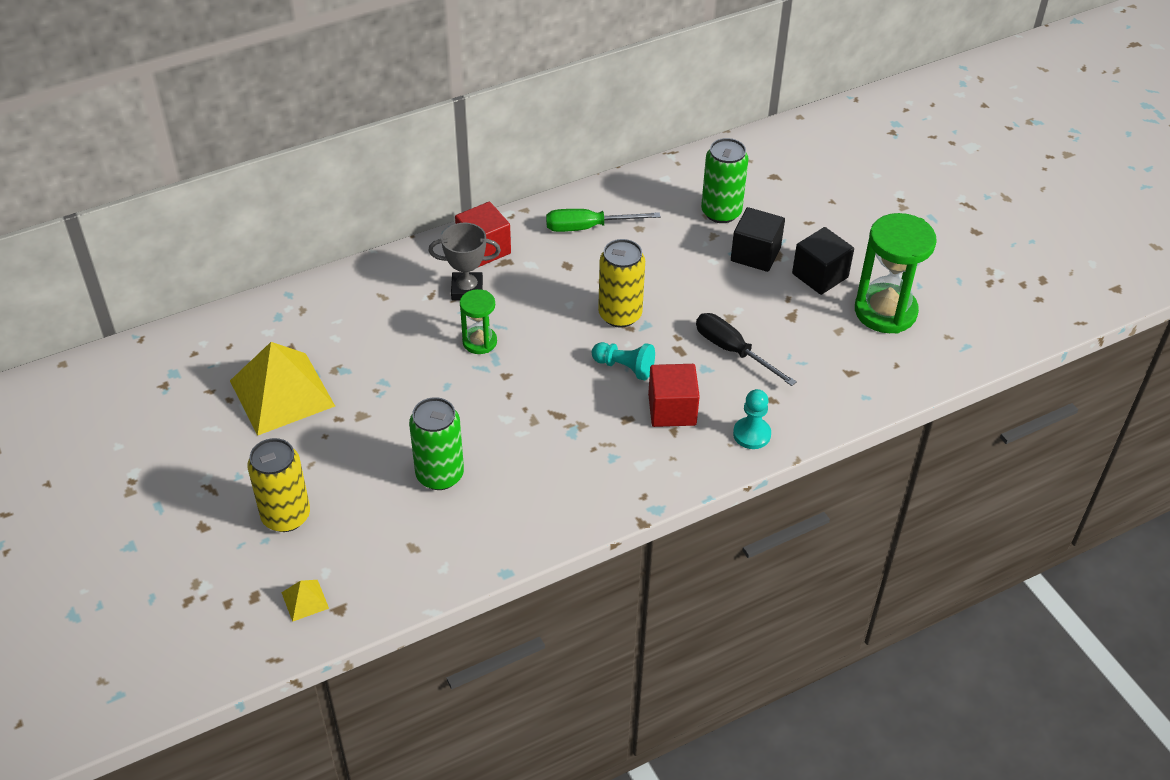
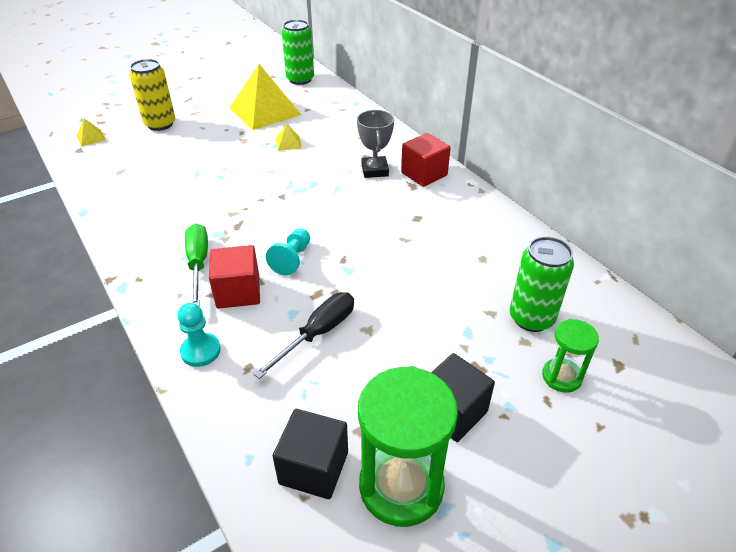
camera: 85 degrees right, 5 degrees down
green can [409,397,464,490] -> green can moved to [282,19,314,85]
green hourglass [460,289,497,354] -> green hourglass moved to [542,319,599,393]
green screwdriver [546,209,660,232] -> green screwdriver moved to [185,224,208,306]
yellow can [598,239,645,328] -> none
black cube [731,207,785,272] -> black cube moved to [273,409,348,499]
none -> yellow pyramid [276,124,302,151]

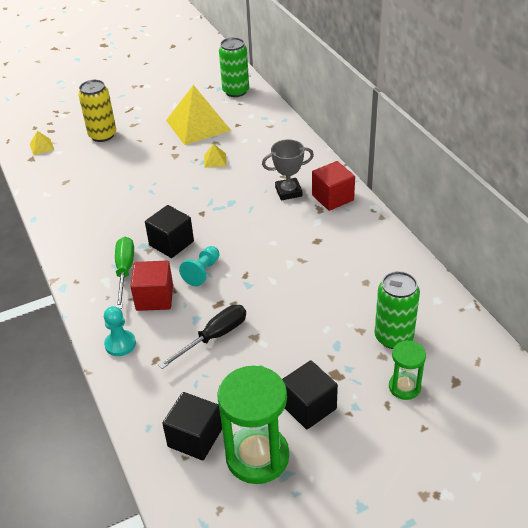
camera: 10 degrees right, 0 degrees up
grey trophy [357,110,394,178] -> grey trophy turned 75 degrees clockwise [262,139,314,200]
none -> black cube [145,205,194,258]

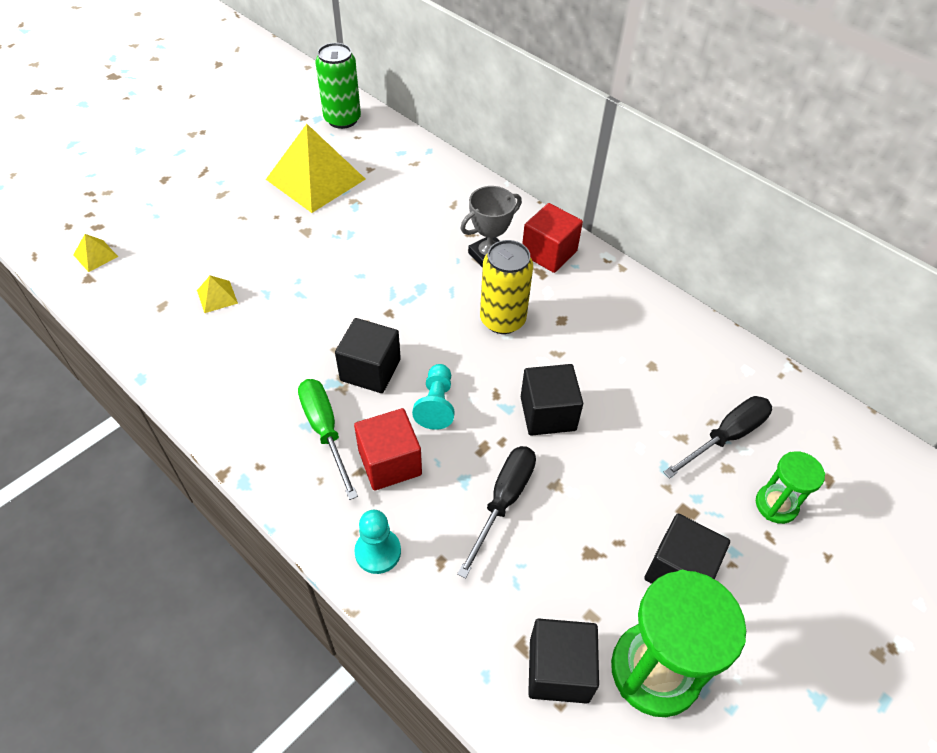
camera: 25 degrees left, 10 degrees up
yellow can [78,80,116,142] -> yellow can moved to [480,240,533,334]
yellow pyramid [204,144,226,168] -> yellow pyramid moved to [197,276,238,313]
green can [375,271,420,349] -> black screwdriver [664,396,772,478]
none -> black cube [521,364,583,436]

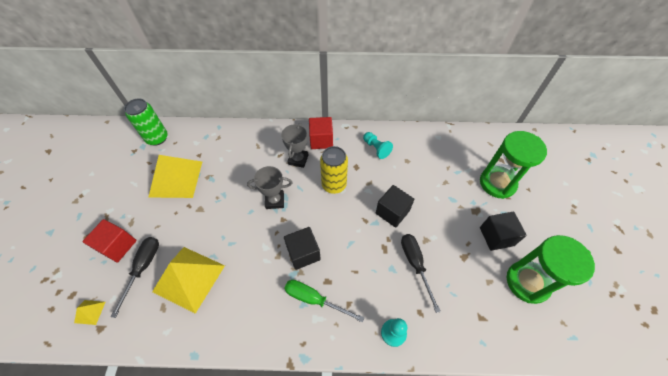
camera: 40 degrees left, 5 degrees up
yellow pyramid [197,276,238,313] -> yellow pyramid [152,247,225,314], size x2.42
red cube [354,408,422,491] -> red cube moved to [82,219,137,263]
turquoise pawn [412,364,455,430] -> turquoise pawn moved to [363,132,393,159]
black cube [528,619,599,704] -> none
black screwdriver [664,396,772,478] -> black screwdriver moved to [111,237,159,318]
green hourglass [756,451,825,524] -> green hourglass [480,131,547,199], size x1.85
none -> grey trophy [247,166,292,209]

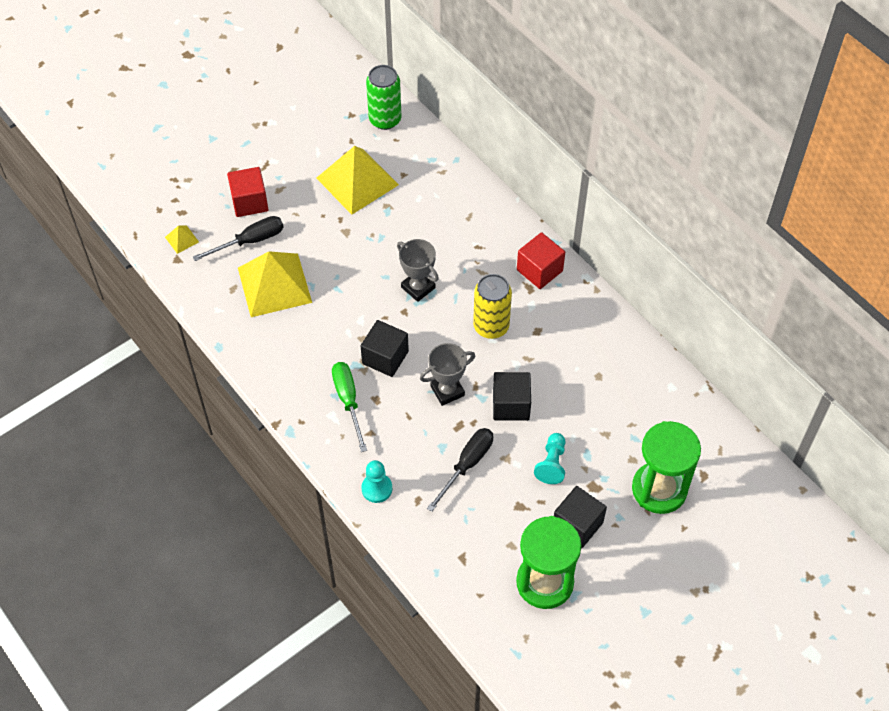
camera: 50 degrees right, 0 degrees up
grey trophy [281,123,308,168] -> grey trophy moved to [420,343,475,406]
turquoise pawn [363,132,393,159] -> turquoise pawn moved to [534,433,566,484]

